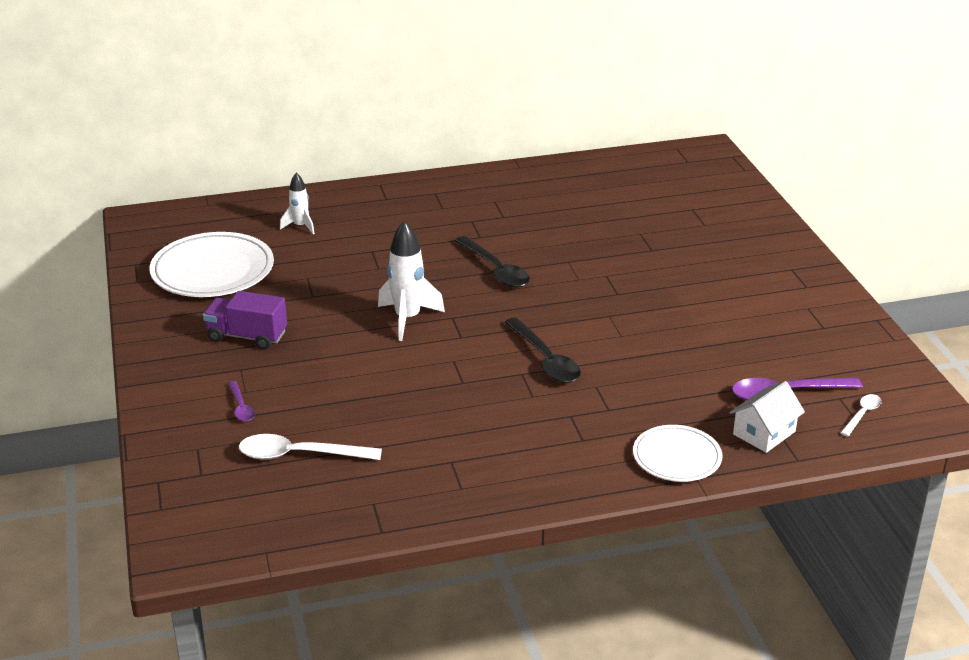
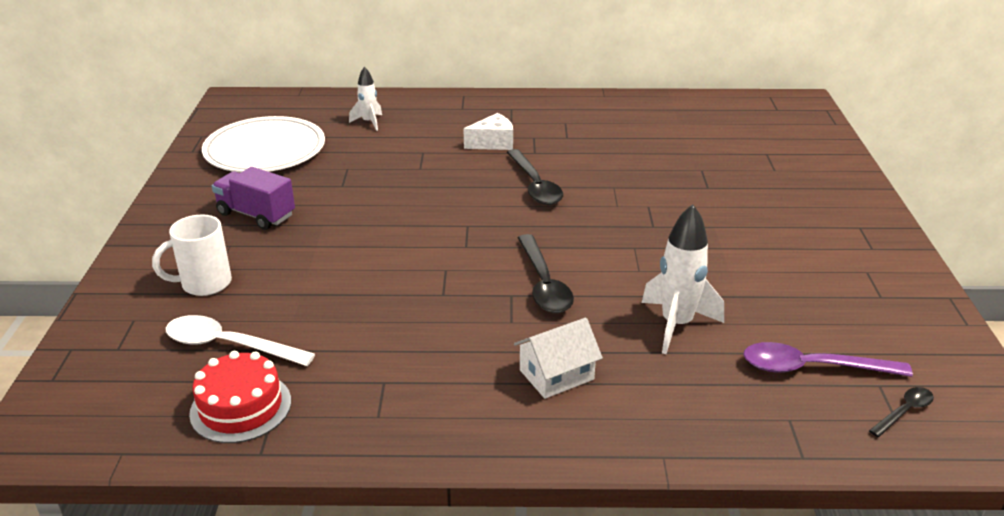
camera: 15 degrees right, 0 degrees up
purple spoon [228,381,255,422] -> white mug [152,214,232,296]
white rocket [378,220,445,341] -> white rocket moved to [642,204,724,354]
white plate [633,425,722,482] -> none
white house [729,381,805,453] -> white house moved to [514,318,603,399]
white spoon [841,394,882,436] -> black spoon [869,387,934,437]
none -> red cake [189,351,291,443]
none -> white cheese [464,113,513,150]

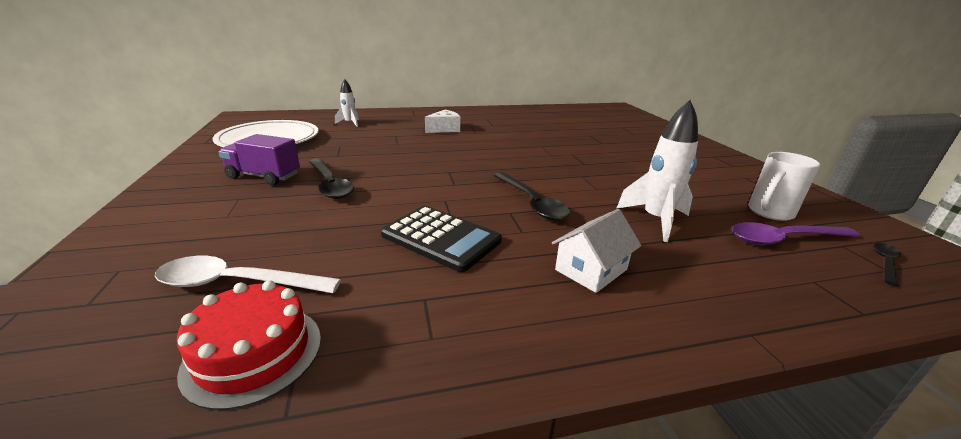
camera: 15 degrees left, 5 degrees down
white mug [152,214,232,296] -> white mug moved to [748,152,820,221]
black spoon [506,149,563,205] -> black spoon moved to [309,158,354,199]
none -> black calculator [381,206,502,272]

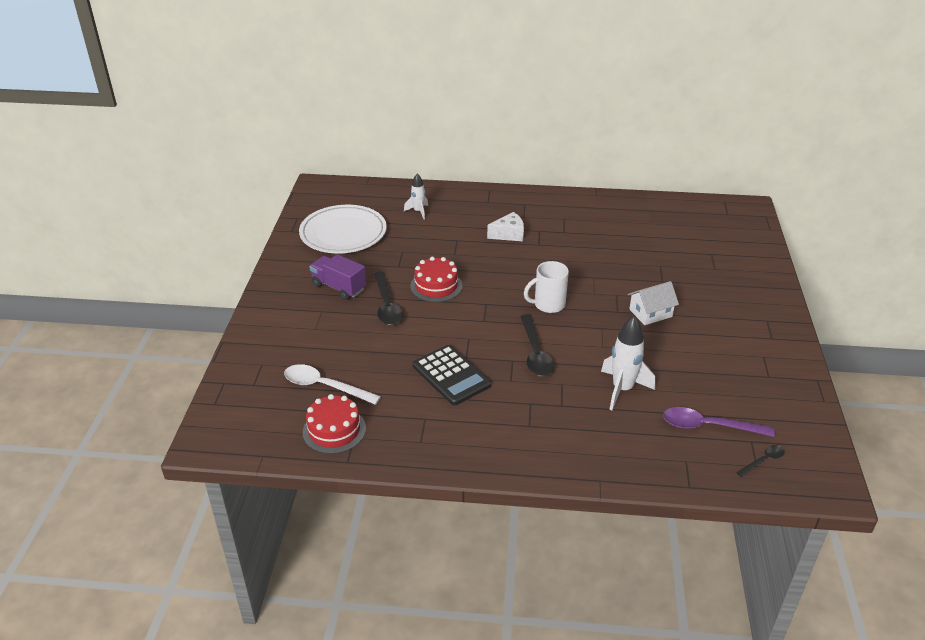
camera: 20 degrees right, 10 degrees up
white house [552,209,641,293] -> white house moved to [628,281,679,325]
white mug [748,152,820,221] -> white mug moved to [524,261,569,313]
none -> red cake [410,256,462,302]

